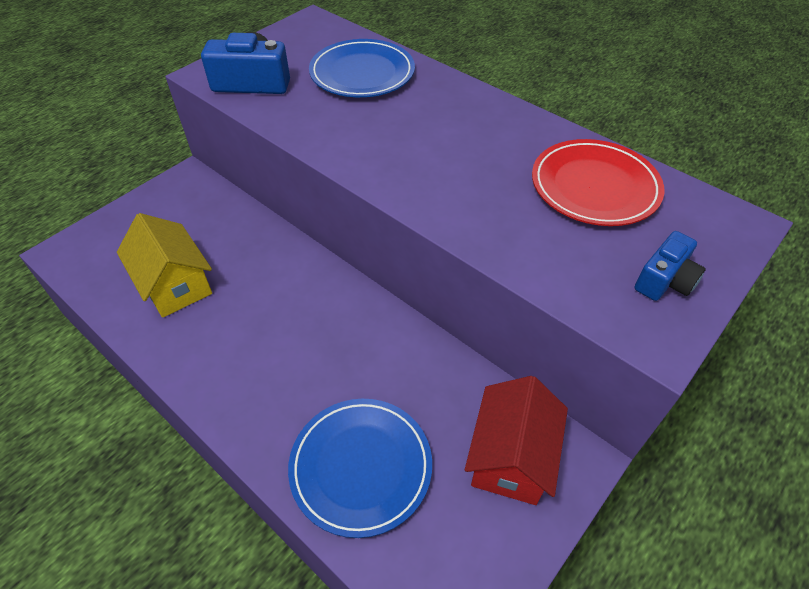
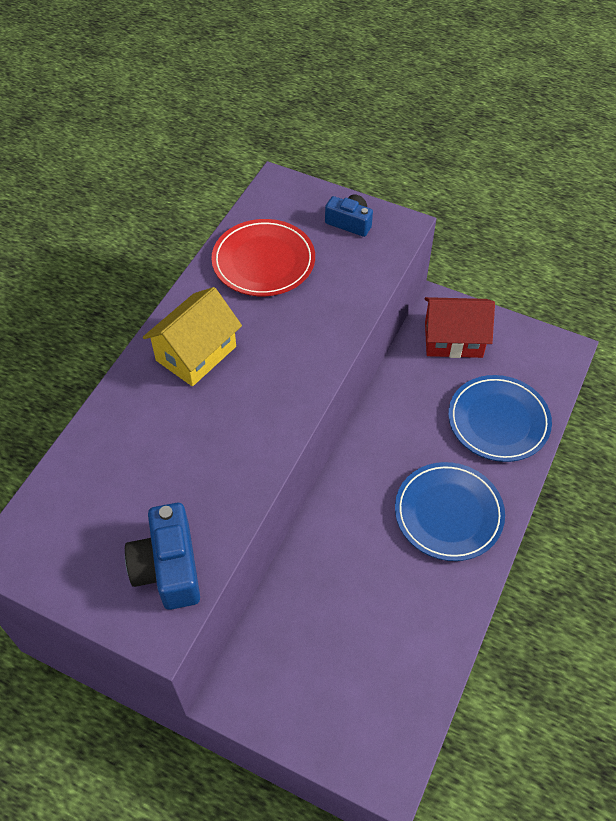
camera: 105 degrees left, 5 degrees up
yellow house [117,213,212,318] -> yellow house moved to [143,287,242,386]
blue plate [309,39,415,97] -> blue plate moved to [395,462,505,561]

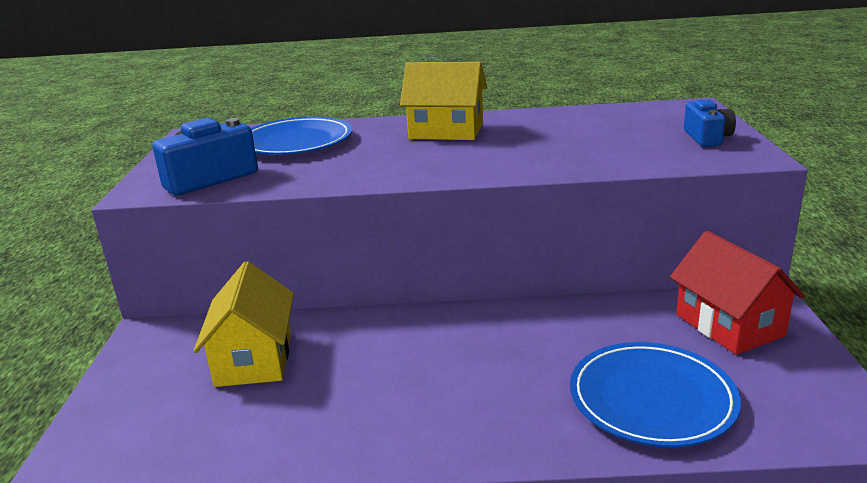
camera: 65 degrees right, 30 degrees down
red plate [211,219,315,296] -> none
blue plate [395,462,505,561] -> blue plate moved to [251,117,352,155]
none -> yellow house [193,261,294,387]

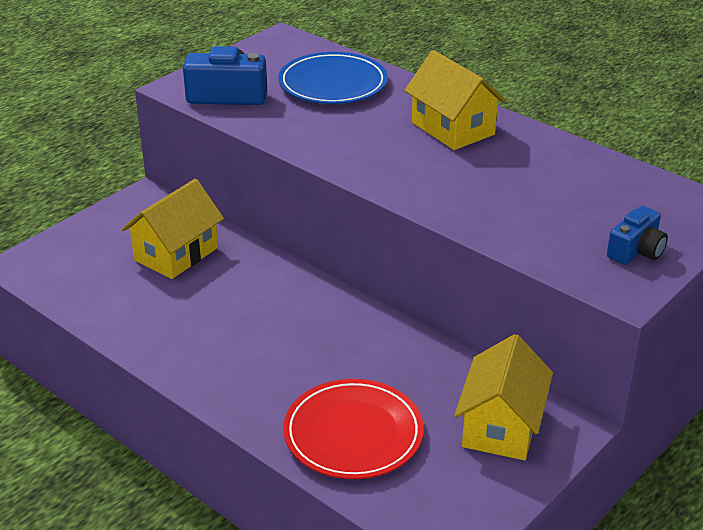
camera: 40 degrees right, 10 degrees up
blue plate [570,342,741,447] -> red plate [283,379,424,479]
red house [670,231,805,355] -> yellow house [454,334,553,460]

